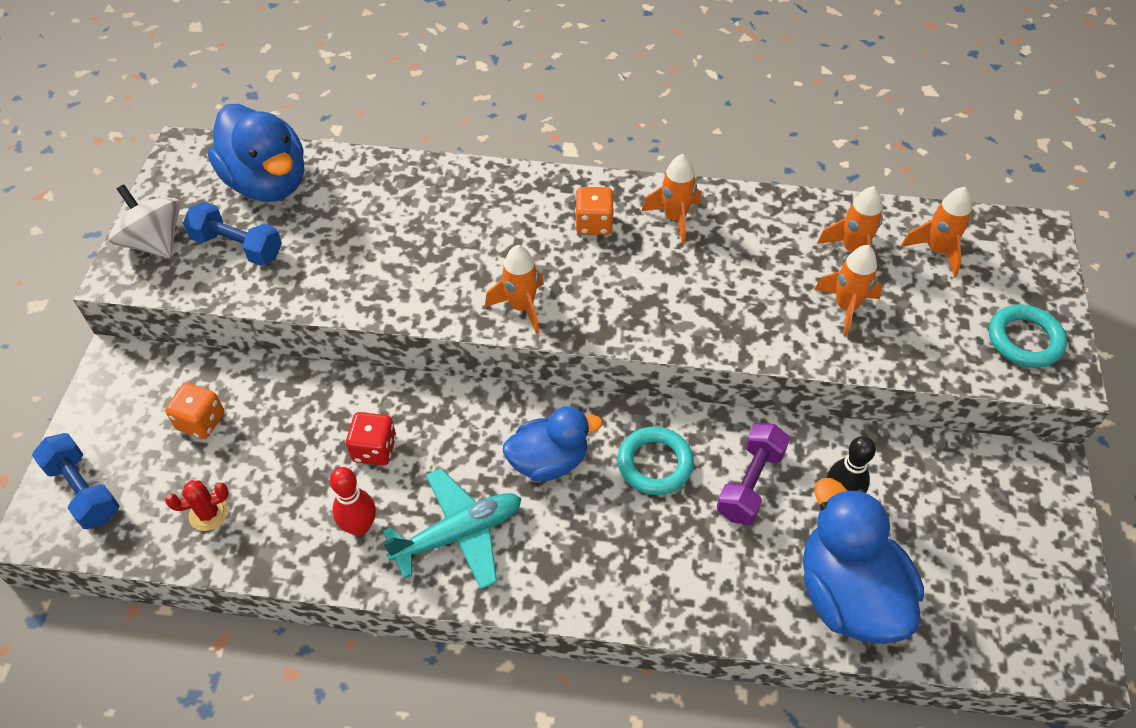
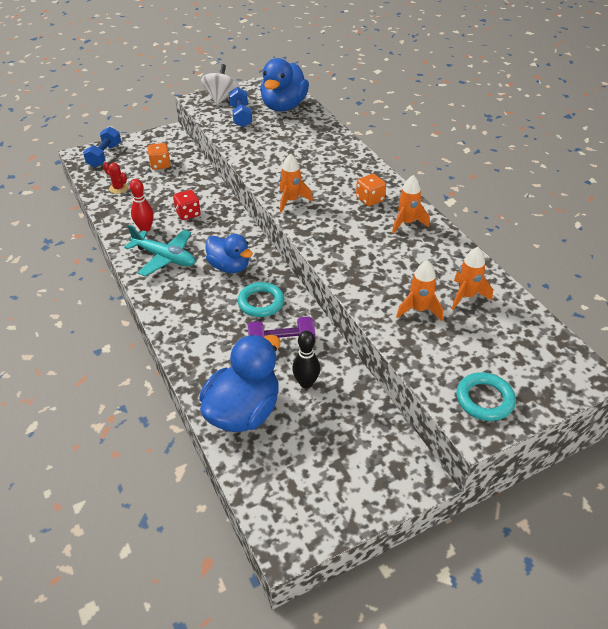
camera: 55 degrees right, 10 degrees down
orange rocket [901,187,972,277] -> none

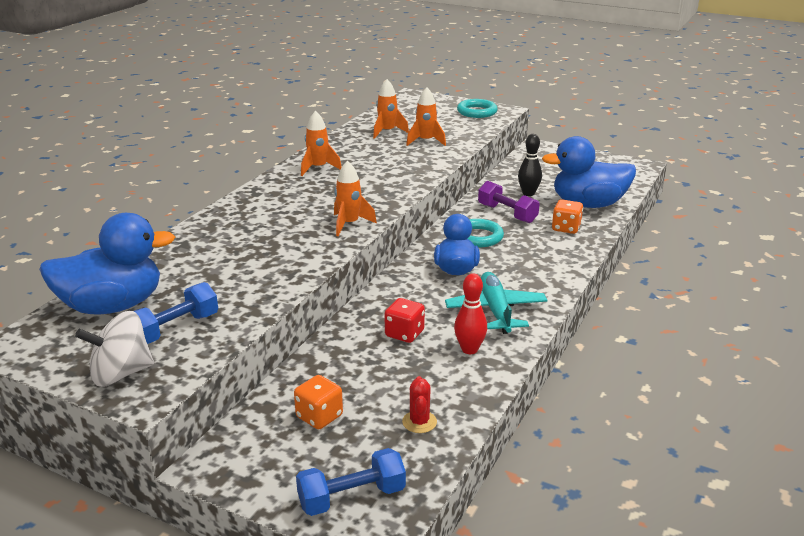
camera: 125 degrees left, 15 degrees down
orange dice [356,174,386,206] -> orange dice moved to [552,199,583,234]

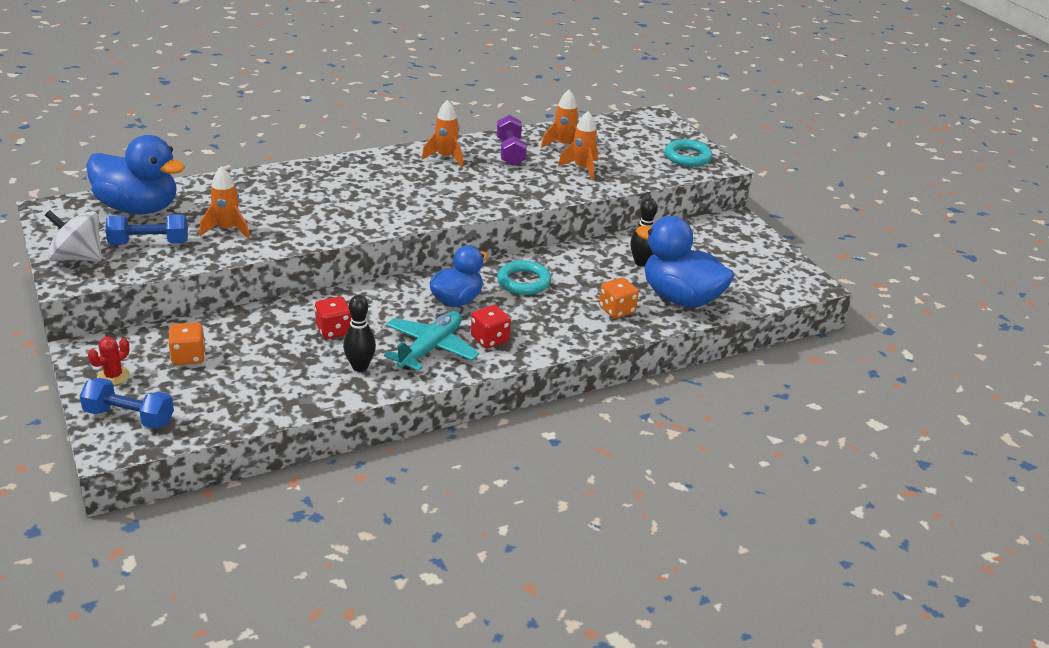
camera: 35 degrees right, 5 degrees up
orange rocket [334,160,377,236] -> orange rocket moved to [200,166,250,239]
red cactus [402,376,437,433] -> red cactus moved to [88,337,130,385]
red bowling pin [454,273,487,354] -> black bowling pin [343,295,376,372]
purple dumbbell [478,181,540,223] -> purple dumbbell moved to [497,115,527,166]
none -> red dice [471,305,511,349]

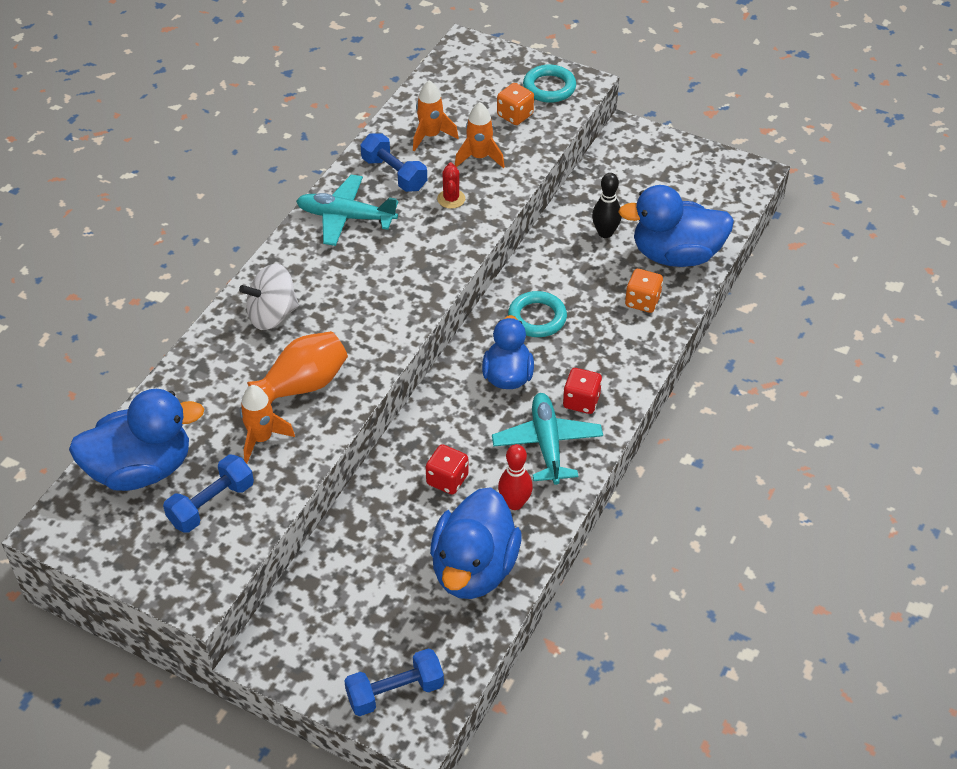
camera: 35 degrees left, 15 degrees up
white spinning top [45,210,102,261] -> white spinning top moved to [239,264,299,330]
red cactus [88,337,130,385] -> red cactus moved to [437,162,465,209]
orange dice [168,322,205,365] -> orange dice moved to [497,83,534,125]
black bowling pin [343,295,376,372] -> red bowling pin [498,444,533,510]
orange rocket [422,100,463,167] -> turquoise plane [296,175,398,246]
purple dumbbell [497,115,527,166] -> blue dumbbell [360,133,427,192]
none -> orange vase [247,331,348,403]
none -> blue duck [430,487,522,599]

